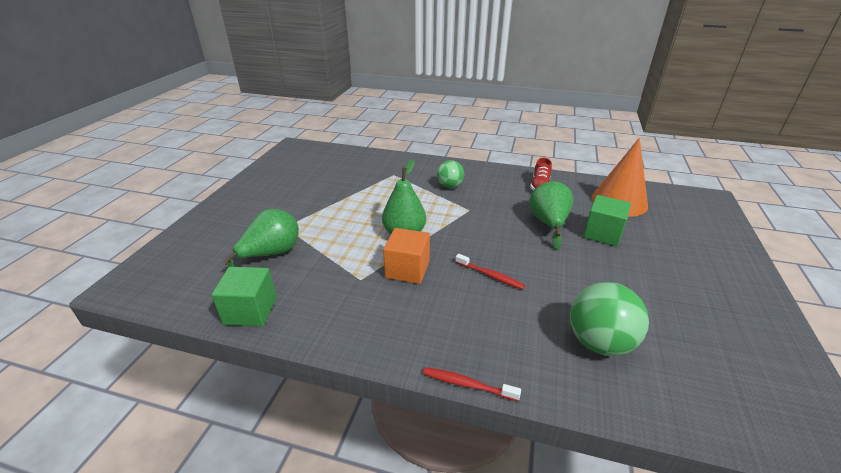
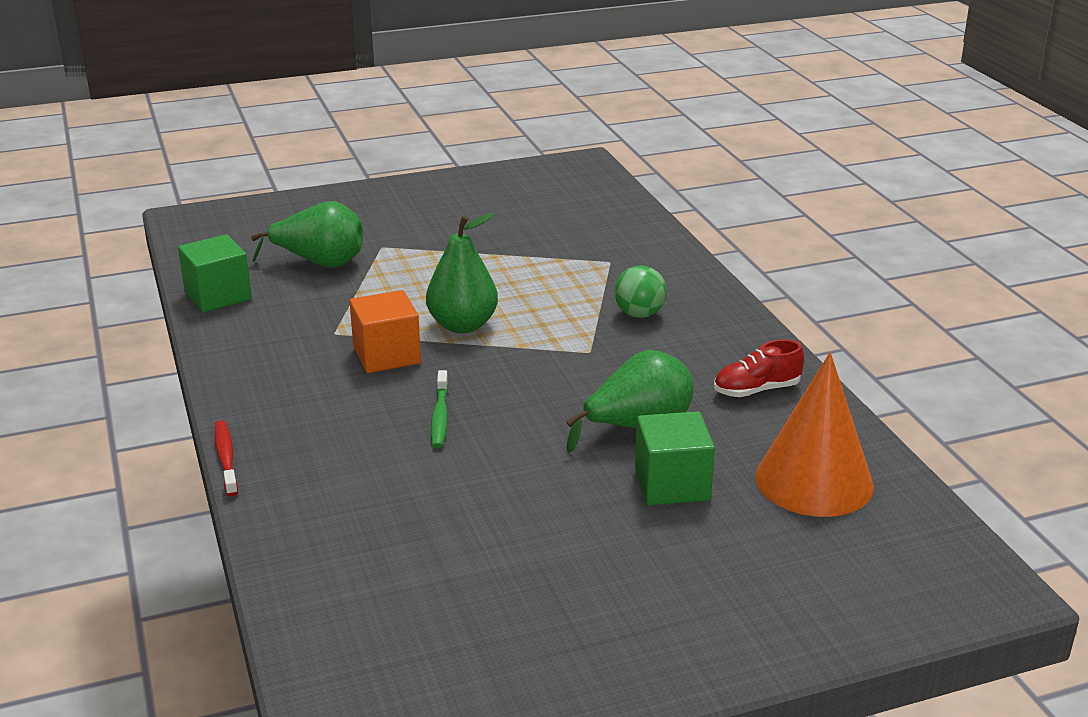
camera: 55 degrees right, 5 degrees down
red toothbrush [456,254,525,290] -> green toothbrush [431,370,449,448]
green ball [570,282,649,356] -> none

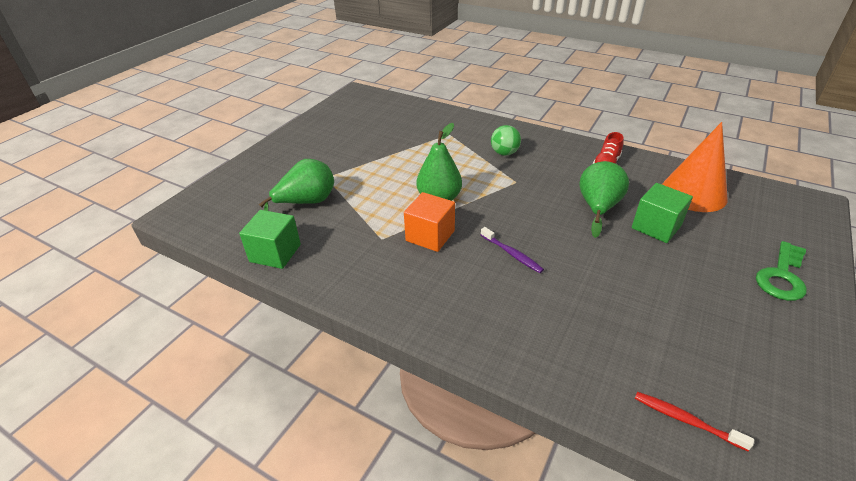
camera: 40 degrees left, 10 degrees up
red toothbrush [214,420,238,496] -> red toothbrush moved to [635,392,754,451]
green toothbrush [431,370,449,448] -> purple toothbrush [481,227,544,273]
none -> green key [756,241,807,301]

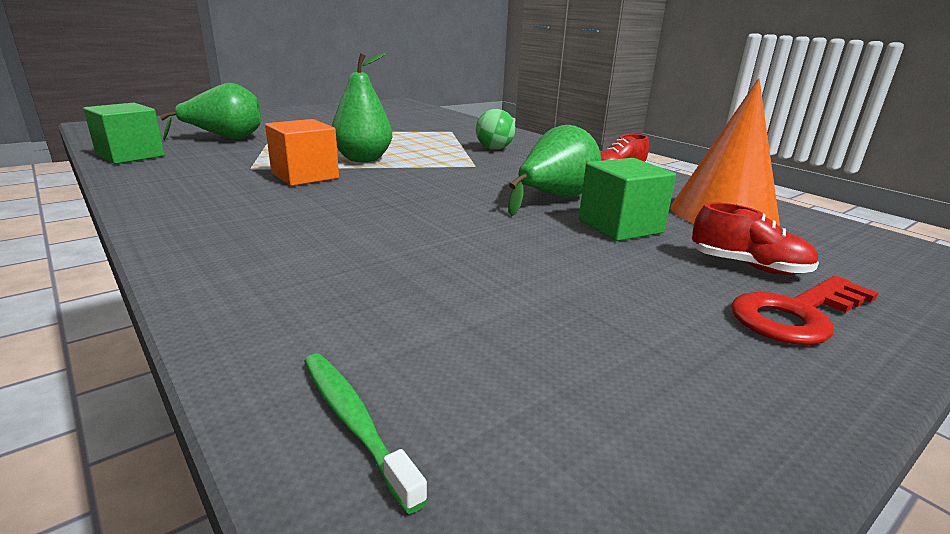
camera: 20 degrees right, 15 degrees down
purple toothbrush [481,227,544,273] -> none
red toothbrush [635,392,754,451] -> green toothbrush [304,353,428,514]
green key [756,241,807,301] -> red key [731,276,878,345]
none -> red shoe [692,202,819,275]

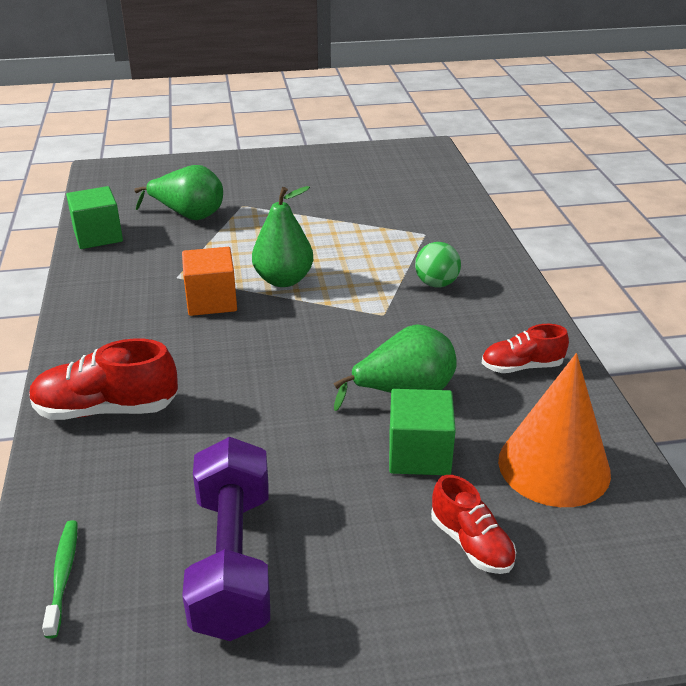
camera: 30 degrees right, 10 degrees up
red key [731,276,878,345] -> none
none -> red shoe [29,339,178,420]
none -> purple dumbbell [182,437,270,641]

